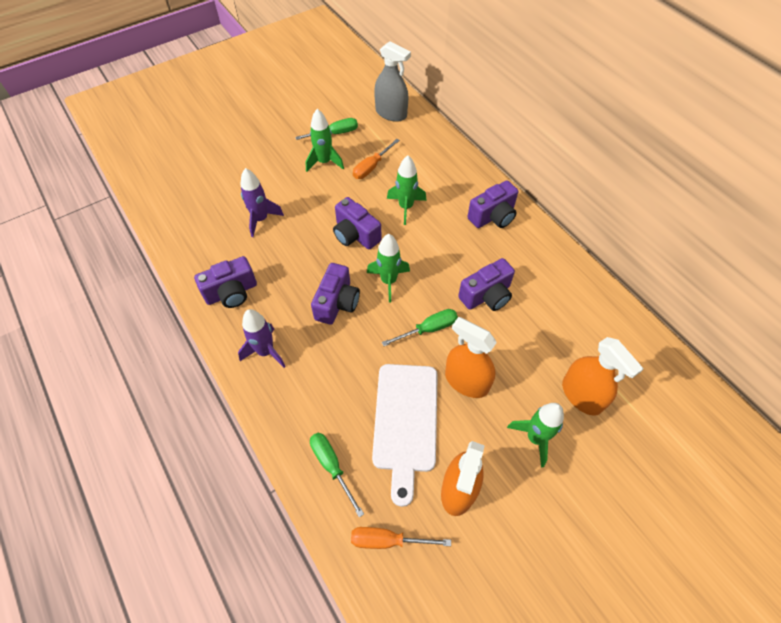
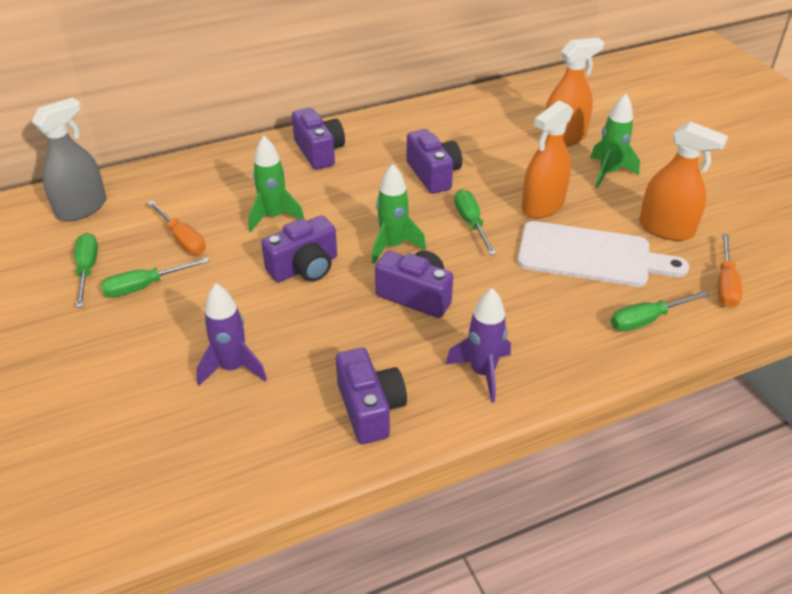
camera: 80 degrees left, 15 degrees down
green rocket [306,109,344,172] -> green screwdriver [101,257,209,298]

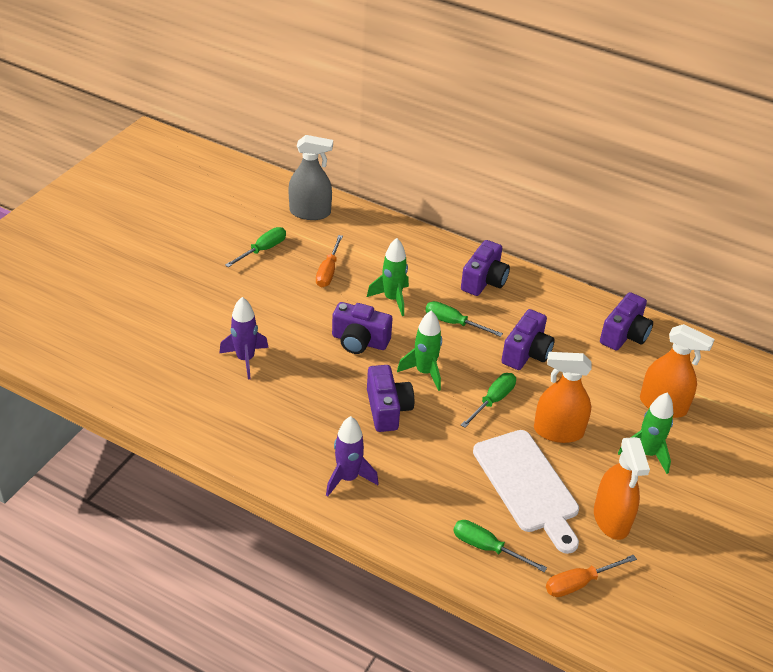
camera: 50 degrees right, 0 degrees up
green screwdriver [101,257,209,298] -> green screwdriver moved to [425,301,503,337]
purple camera [336,348,407,444] -> purple camera moved to [600,292,653,351]

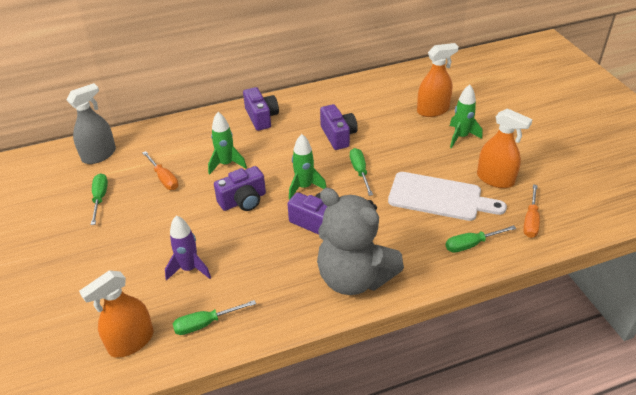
camera: 45 degrees left, 0 degrees up
purple rocket [326,416,379,497] -> grey teddy bear [317,188,404,295]
green screwdriver [425,301,503,337] -> green screwdriver moved to [173,300,256,335]
orange spray bottle [534,352,591,443] -> orange spray bottle moved to [79,270,153,358]
purple camera [600,292,653,351] -> none

